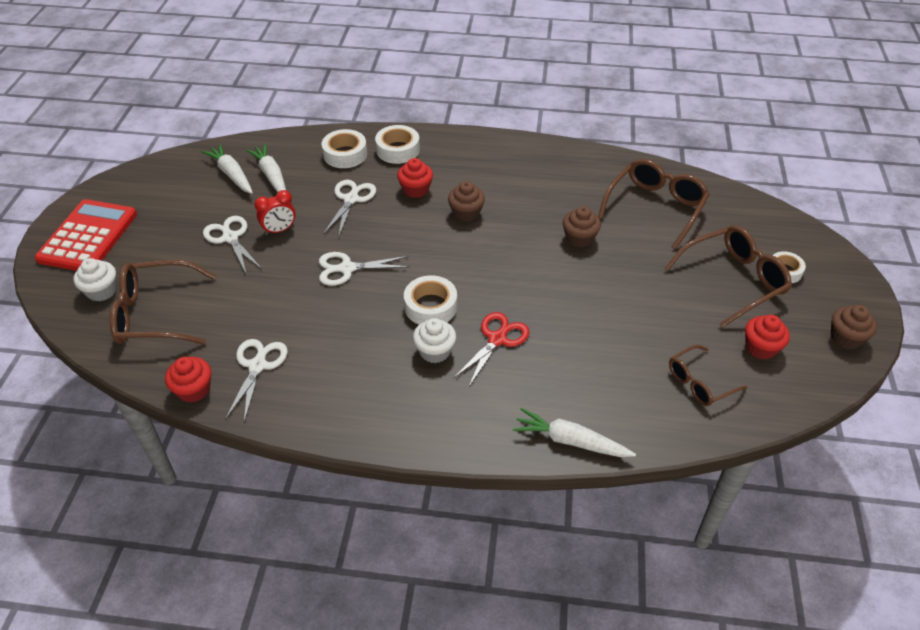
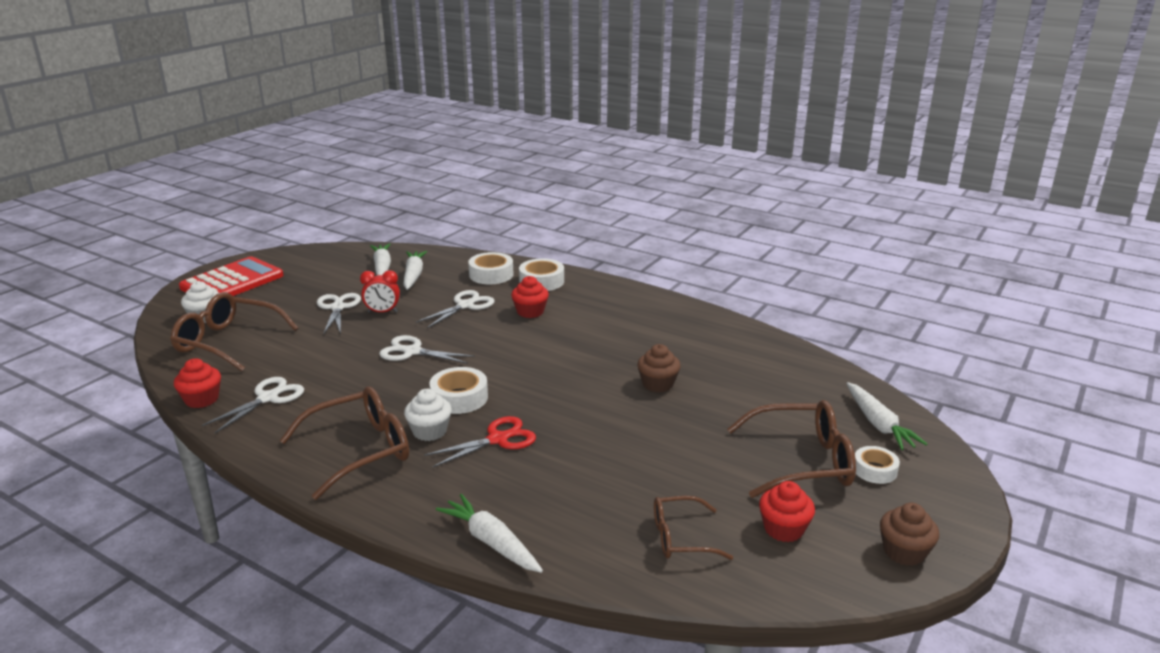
camera: 25 degrees right, 20 degrees down
brown cupcake [448,181,485,222] -> none
brown glasses [598,159,710,249] -> brown glasses moved to [280,386,409,500]
none -> white carrot [847,382,928,450]

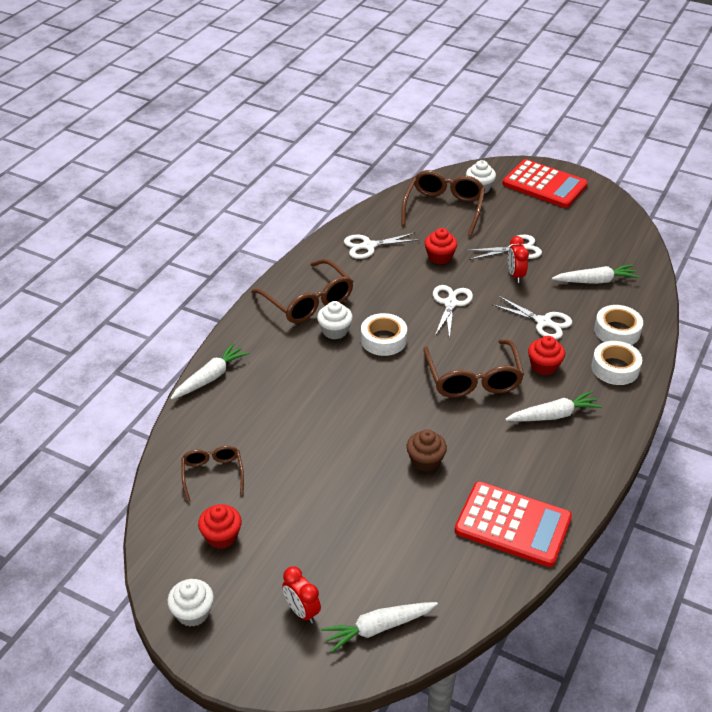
camera: 85 degrees right, 15 degrees up
red cupcake [174,358,221,408] -> red cupcake moved to [425,228,457,264]
white scissors [202,377,304,433] -> white scissors turned 135 degrees clockwise [344,233,418,259]
white carrot [370,243,391,275] -> white carrot moved to [505,391,602,422]
red scissors [424,416,536,467] -> none
brown glasses [727,400,856,498] -> brown glasses moved to [423,340,524,398]
white tape [855,446,900,484] -> red clock [282,566,321,624]
brown cupcake [880,503,939,566] -> white cupcake [167,579,214,627]
none -> red calculator [455,481,572,567]

